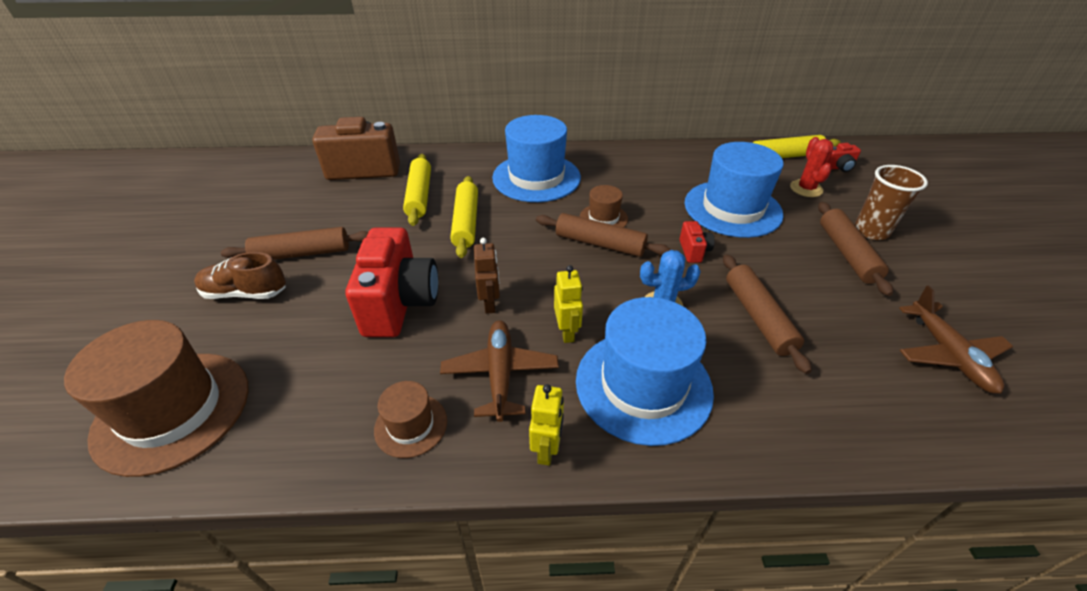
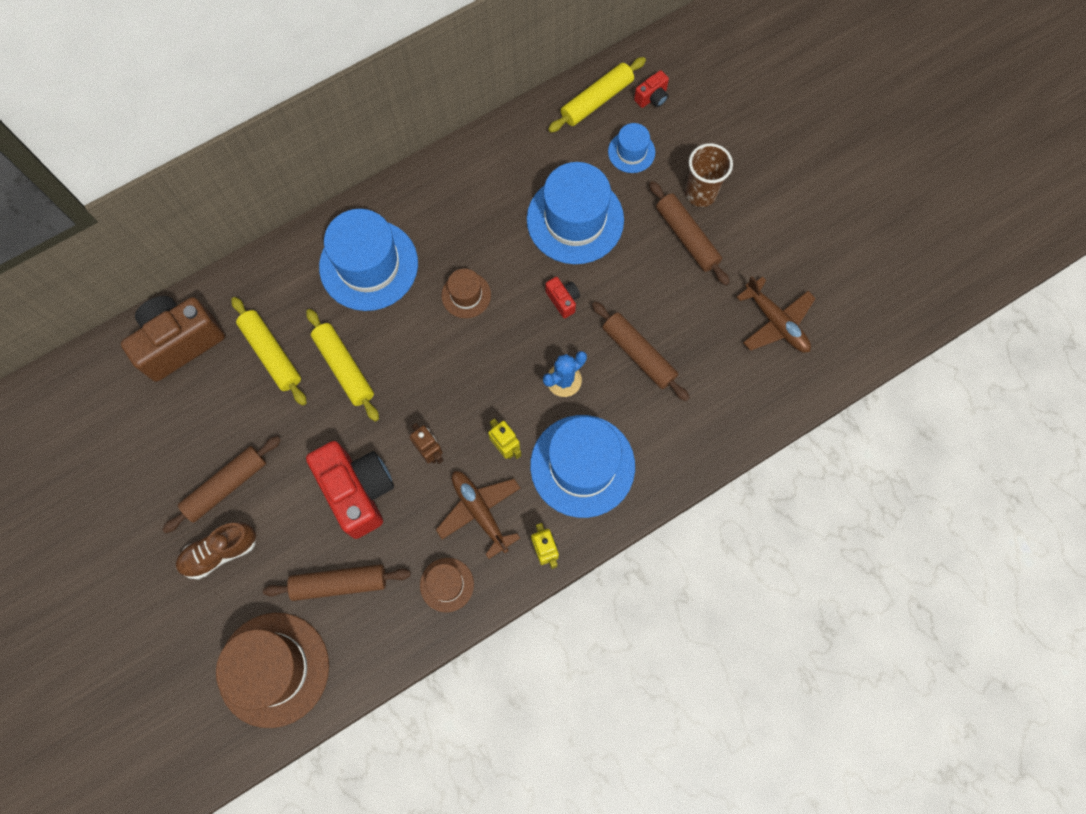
camera: 30 degrees left, 30 degrees up
brown rolling pin [536,213,671,257] -> brown rolling pin moved to [263,564,411,601]
red cactus [790,137,833,197] -> blue hat [608,123,655,173]

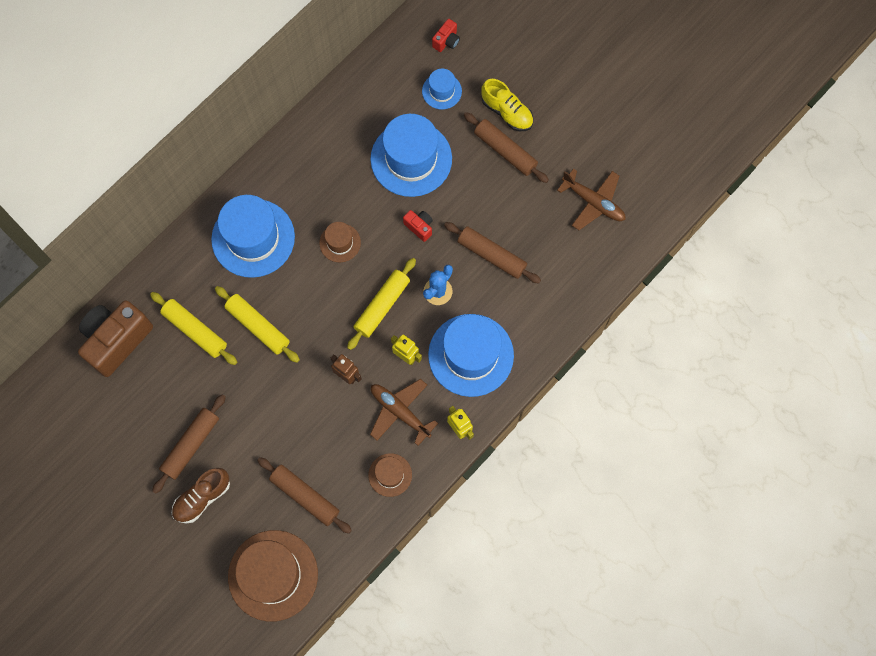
camera: 15 degrees left, 0 degrees up
brown rolling pin [263,564,411,601] -> brown rolling pin turned 60 degrees clockwise [257,457,352,534]
red camera [306,441,394,539] -> none
yellow rolling pin [548,57,646,133] -> yellow rolling pin moved to [347,258,416,350]
brown cup [685,143,733,207] -> yellow shoe [481,79,533,131]

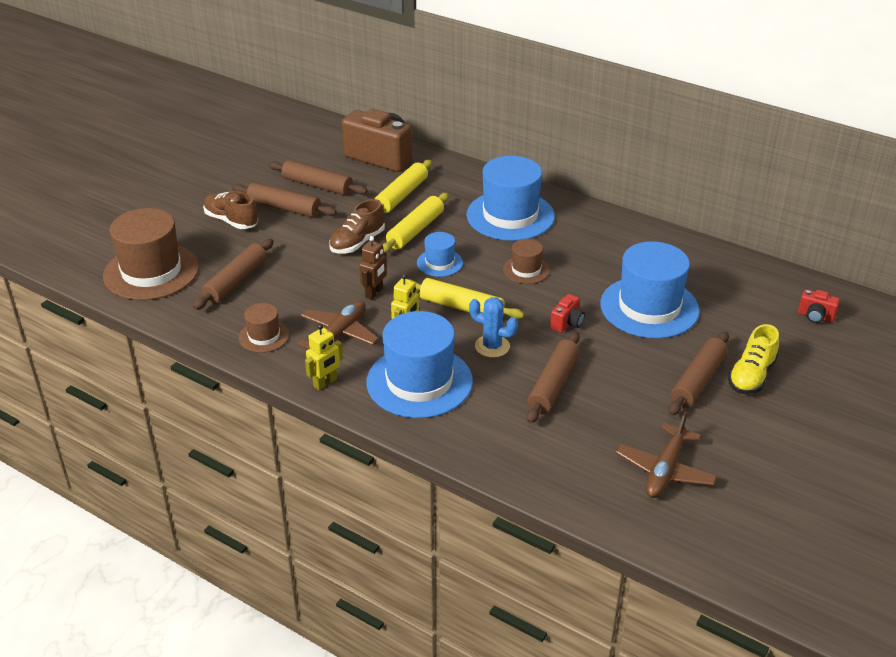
camera: 80 degrees right, 35 degrees down
blue hat [422,69,462,109] -> blue hat moved to [417,232,463,277]
none -> brown rolling pin [268,160,367,196]
none -> brown shoe [329,199,385,254]

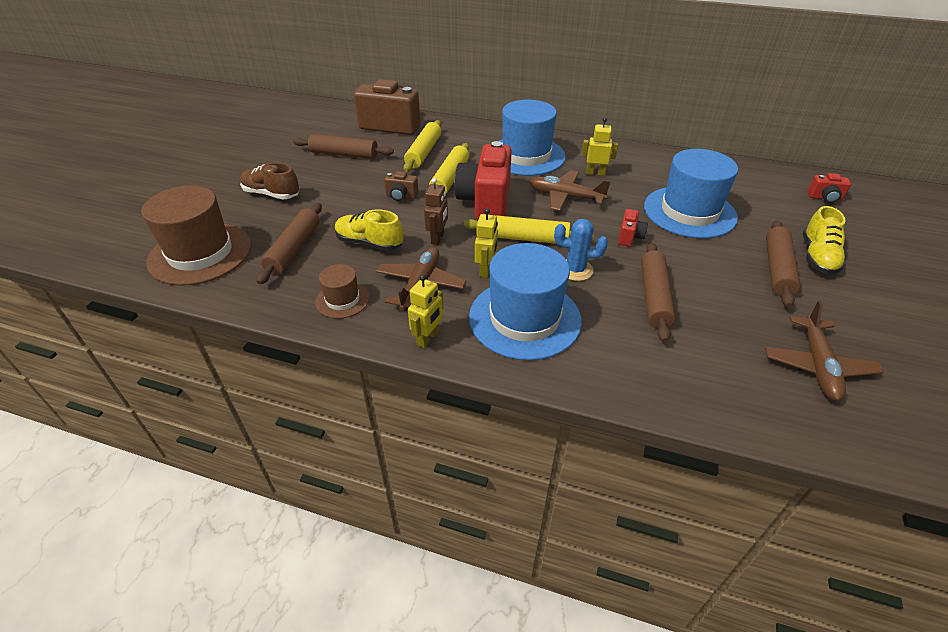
camera: 15 degrees left, 5 degrees up
brown rolling pin [232,182,337,218] -> none
brown shoe [329,199,385,254] -> brown camera [384,171,419,201]
blue hat [417,232,463,277] -> red camera [455,141,512,220]
brown hat [503,239,550,284] -> brown plane [530,170,611,211]
none -> yellow shoe [335,209,403,251]
none -> yellow robot [582,117,618,176]

